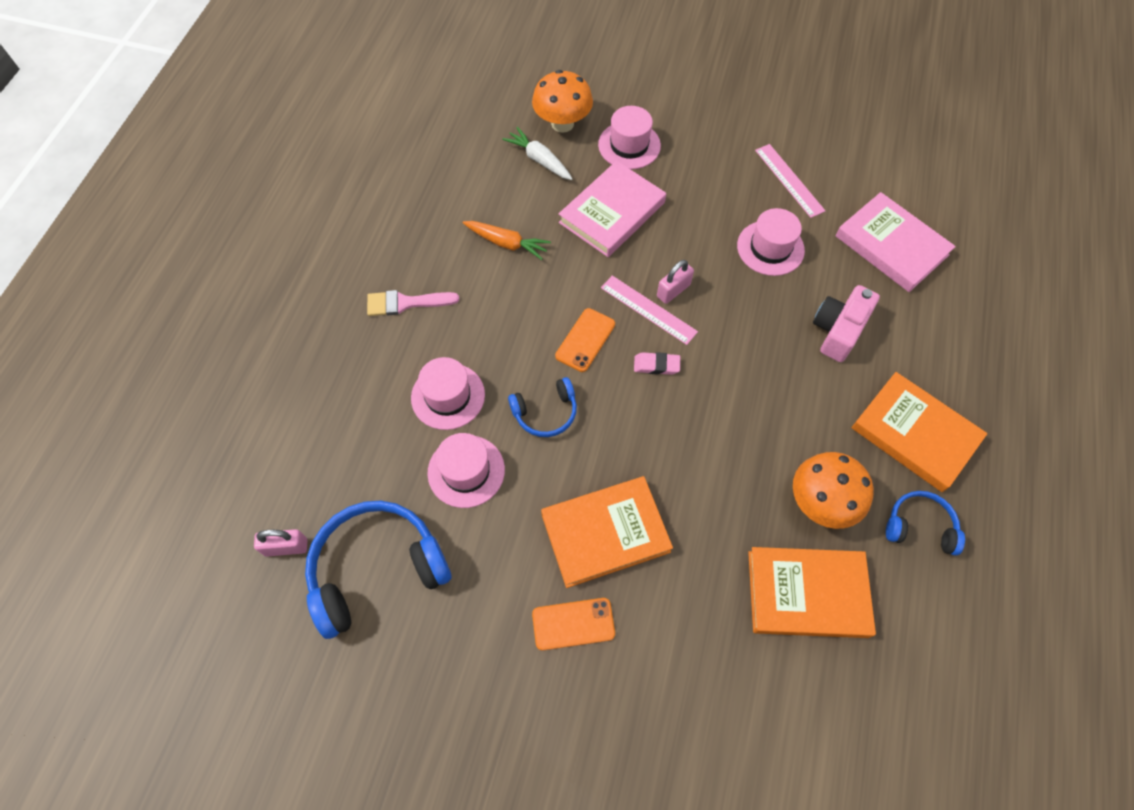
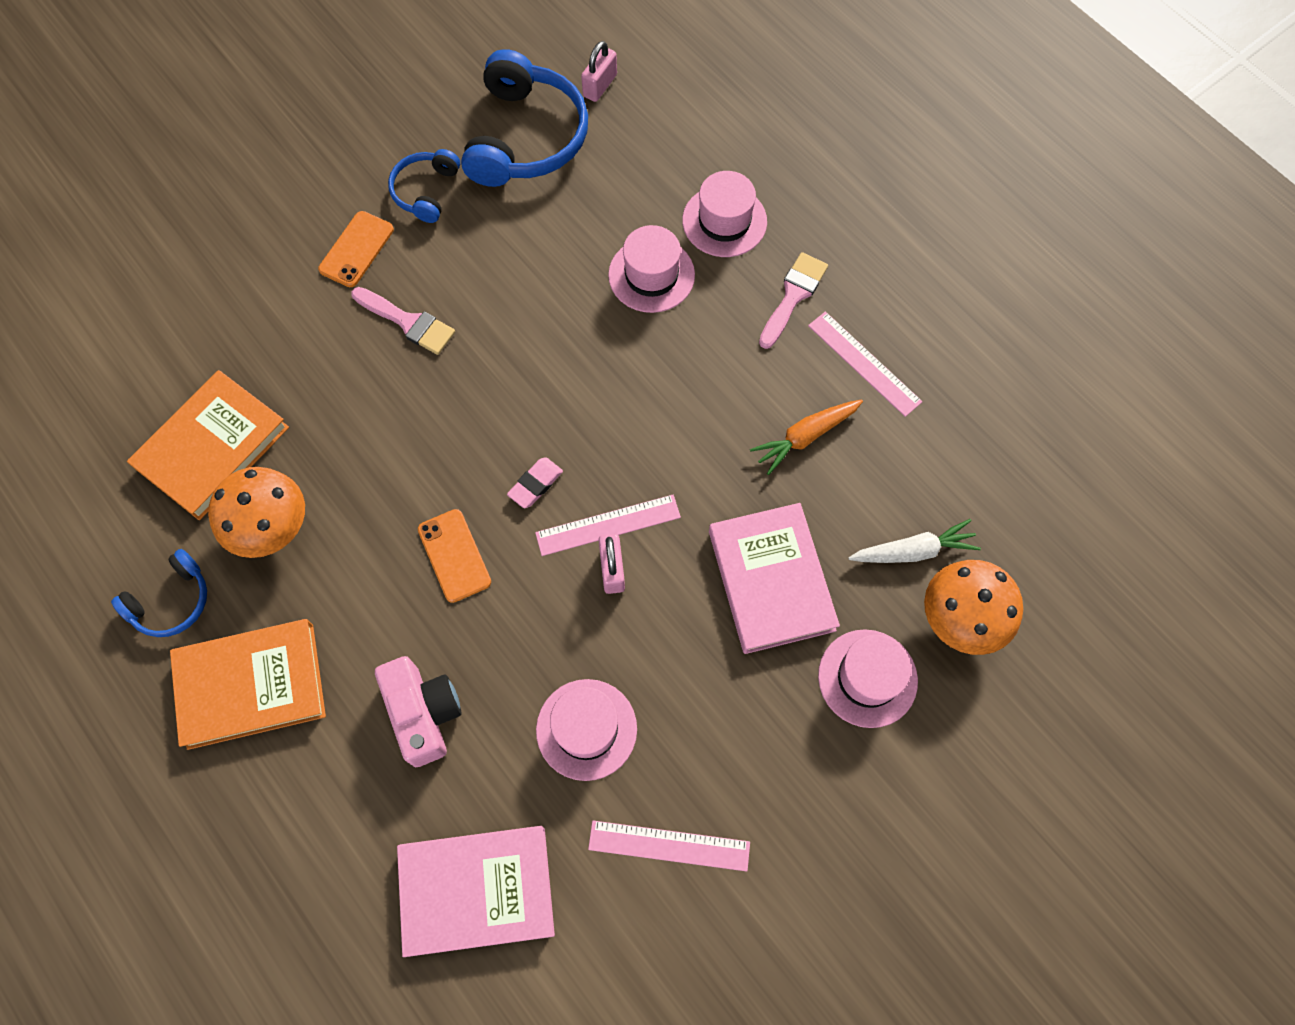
camera: 125 degrees right, 5 degrees up
pink hat [427,433,505,508] -> pink hat moved to [682,171,767,257]
blue headphones [508,377,577,437] -> blue headphones moved to [388,149,460,223]
orange book [541,476,673,588] -> pink brush [351,287,455,355]
orange phone [555,308,615,372] -> orange phone moved to [418,509,491,603]
none -> pink ruler [808,311,923,417]

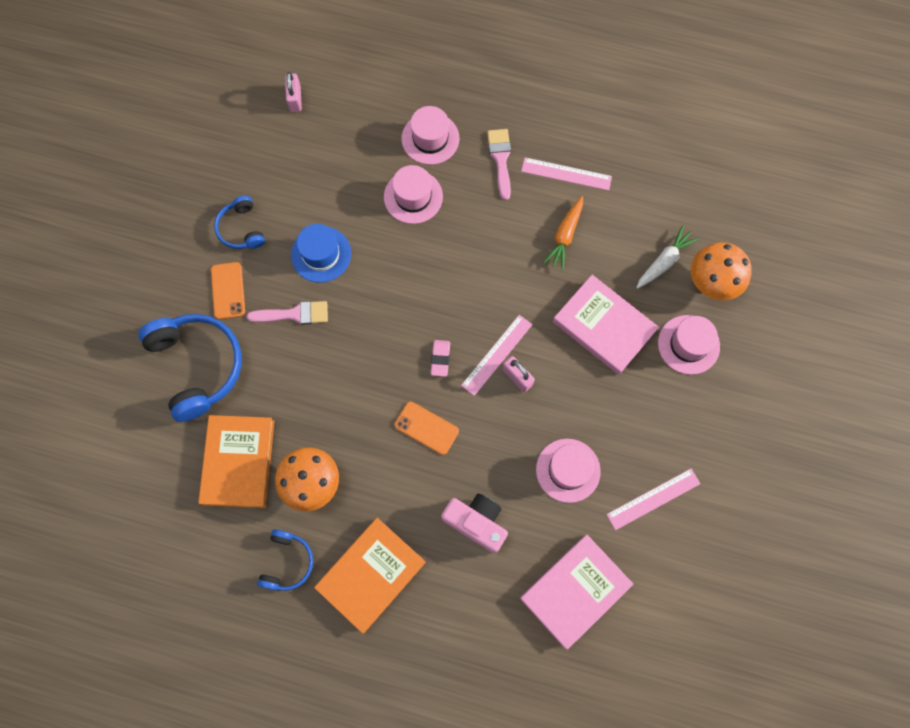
camera: 35 degrees left, 5 degrees up
blue headphones [461,49,588,187] -> blue headphones moved to [139,314,242,422]
none -> blue hat [291,224,351,283]

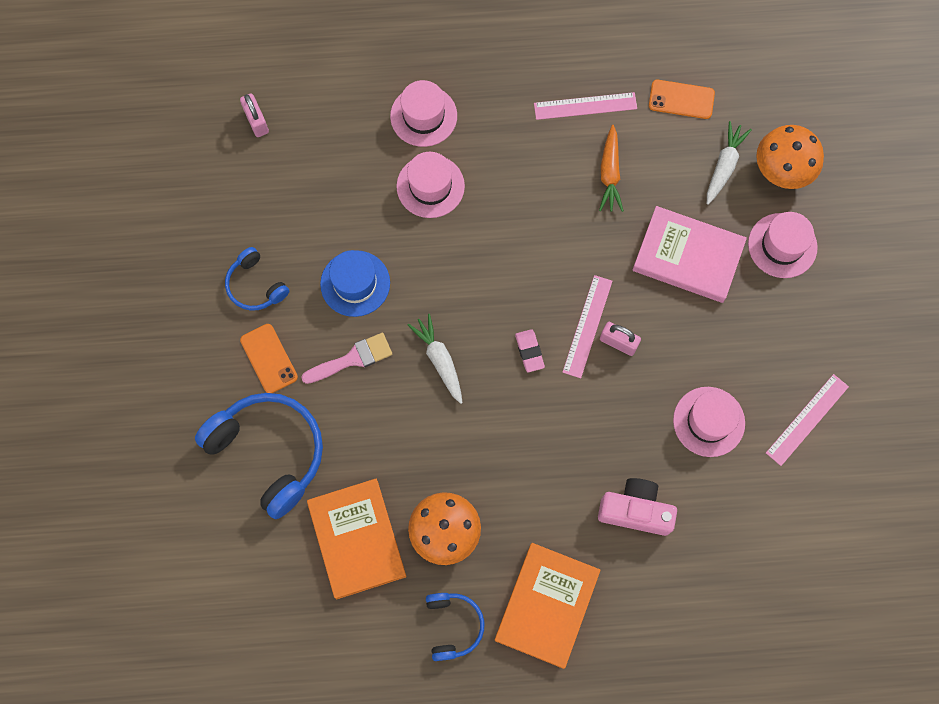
camera: 20 degrees left, 0 degrees up
orange phone [395,402,459,455] -> orange phone moved to [649,80,715,119]
pink brush [487,129,511,200] -> none
pink book [520,535,634,650] -> none
none -> white carrot [408,314,462,404]

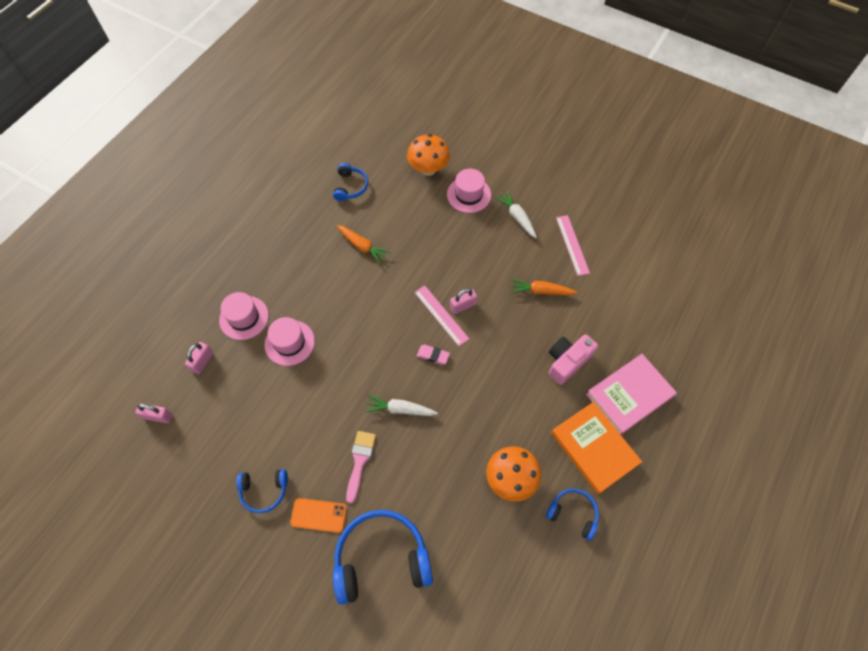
camera: 55 degrees left, 10 degrees down
orange book [307,479,407,599] -> none
blue hat [320,250,390,317] -> none
pink ruler [534,92,637,120] -> none
pink book [632,206,747,303] -> pink book moved to [586,354,677,435]
orange phone [649,80,715,119] -> blue headphones [333,163,368,201]
pink hat [673,387,745,457] -> orange carrot [511,278,577,295]
white carrot [707,121,752,205] -> white carrot moved to [495,190,537,238]
none -> pink padlock [185,342,213,374]

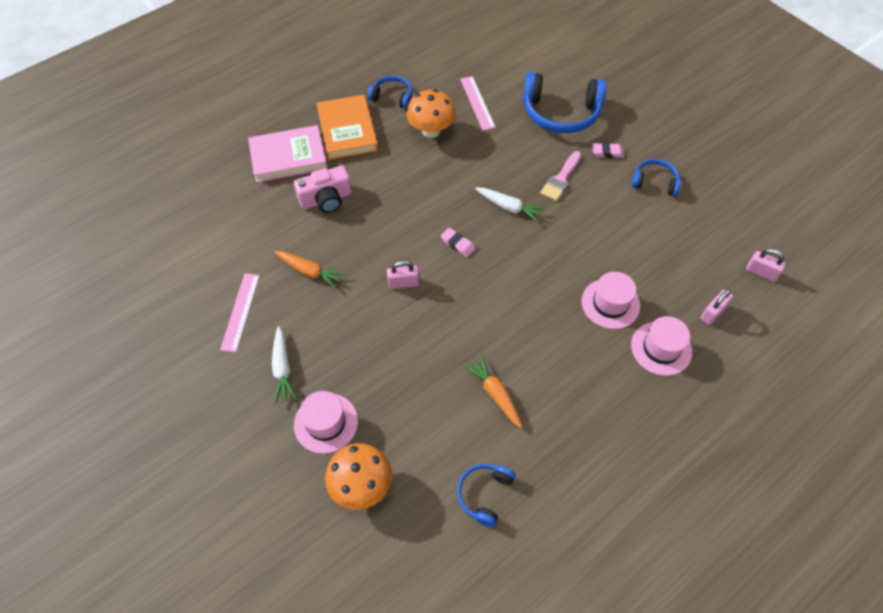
camera: 160 degrees left, 5 degrees down
orange phone [290,498,347,533] -> pink eraser [592,143,624,158]
pink ruler [414,286,469,346] -> pink ruler moved to [460,76,496,131]
blue headphones [546,488,599,541] -> blue headphones turned 150 degrees clockwise [368,76,412,109]

